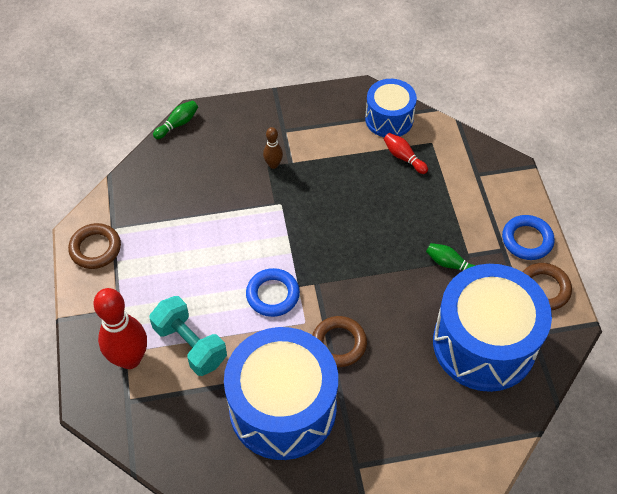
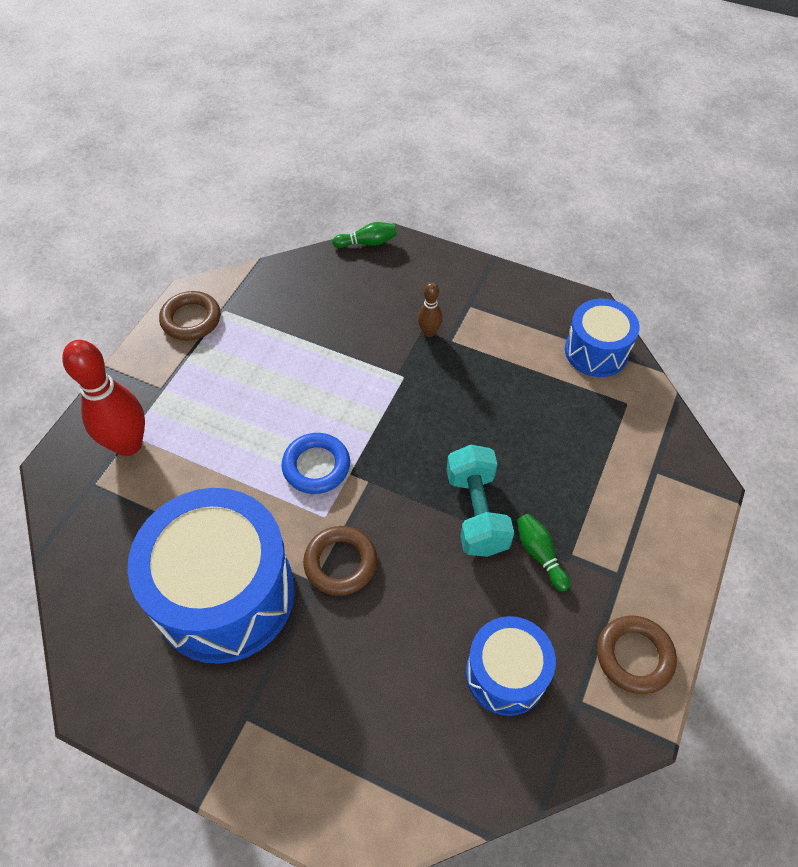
camera: 35 degrees right, 0 degrees up
turquoise dumbbell [149,296,227,376] -> turquoise dumbbell moved to [447,445,514,557]
red bowling pin [384,133,428,174] -> none
blue drum [433,264,552,392] -> blue drum [466,616,556,716], size x0.55
blue ring [502,215,555,260] -> none

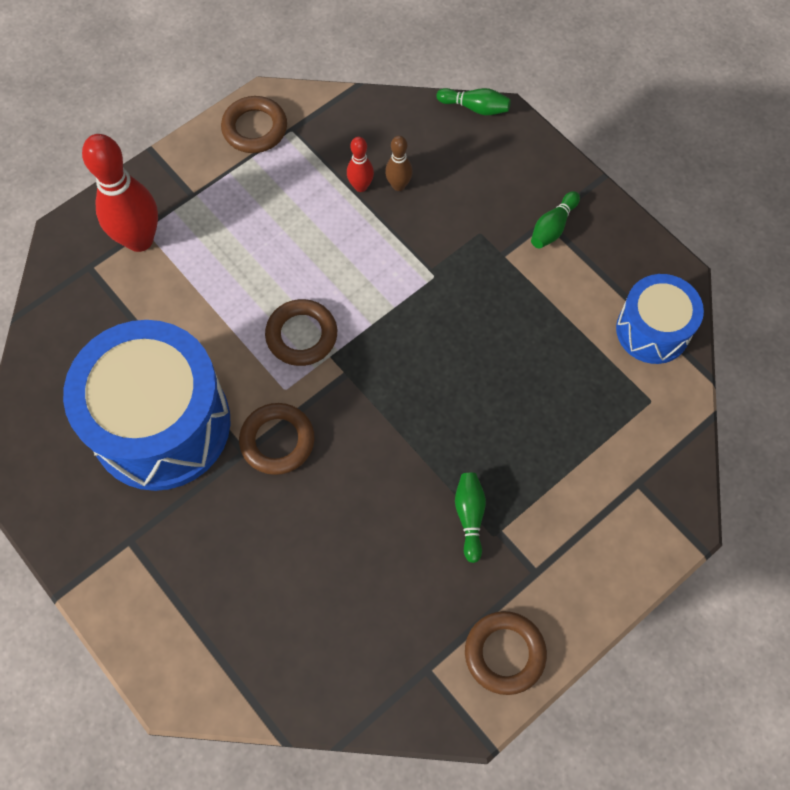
camera: 25 degrees right, 10 degrees up
blue ring [282,433,350,494] -> brown ring [265,299,337,366]
brown bowling pin [418,282,443,337] -> brown bowling pin moved to [385,136,413,191]
turquoise dumbbell [447,445,514,557] -> none
blue drum [466,616,556,716] -> none
none -> red bowling pin [347,137,374,192]
none -> green bowling pin [531,191,580,249]

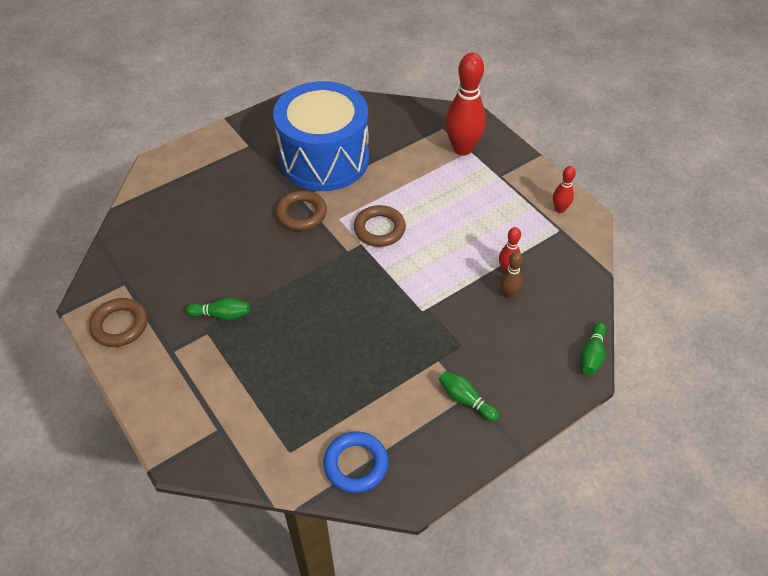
camera: 95 degrees right, 15 degrees down
brown ring [221,96,287,153] -> red bowling pin [553,166,576,213]
blue drum [616,274,704,364] -> blue ring [324,431,388,493]

